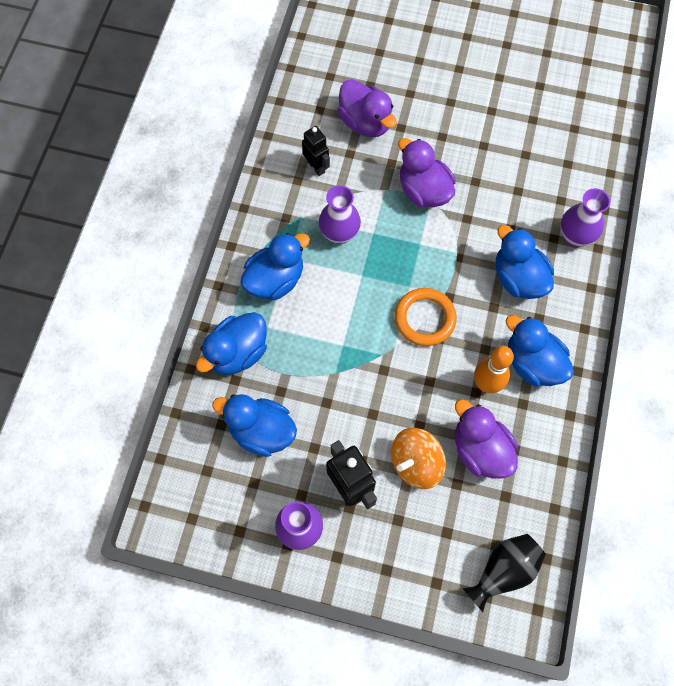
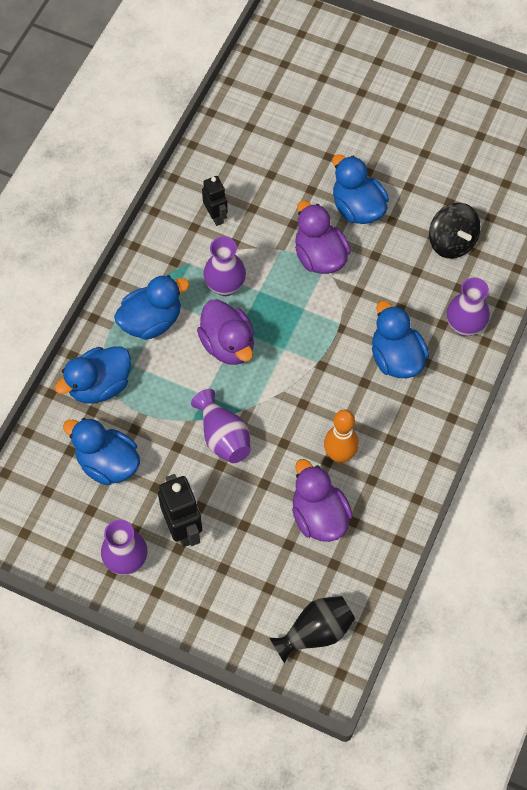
camera: 10 degrees right, 5 degrees down
purple duck [338,79,397,137] -> purple duck moved to [197,299,254,365]
orange spinning top [391,428,446,489] -> none
orange ring [395,288,457,346] -> none
blue duck [506,315,574,387] -> blue duck moved to [332,154,389,224]
none -> purple vase [191,389,251,463]
none -> black spinning top [429,203,480,259]

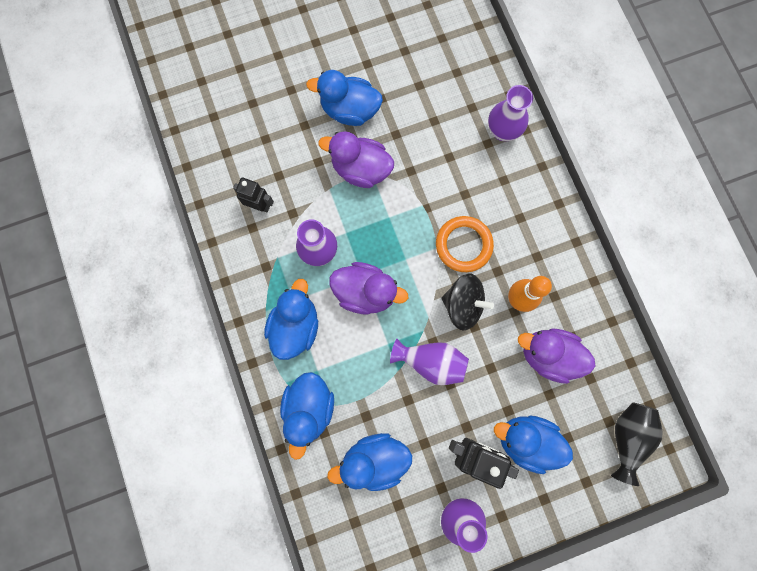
camera: 45 degrees left, 15 degrees up
blue duck [372,301,429,378] -> blue duck moved to [494,415,573,474]
black spinning top [429,203,480,259] -> black spinning top moved to [441,273,494,330]
none -> orange ring [436,216,494,272]

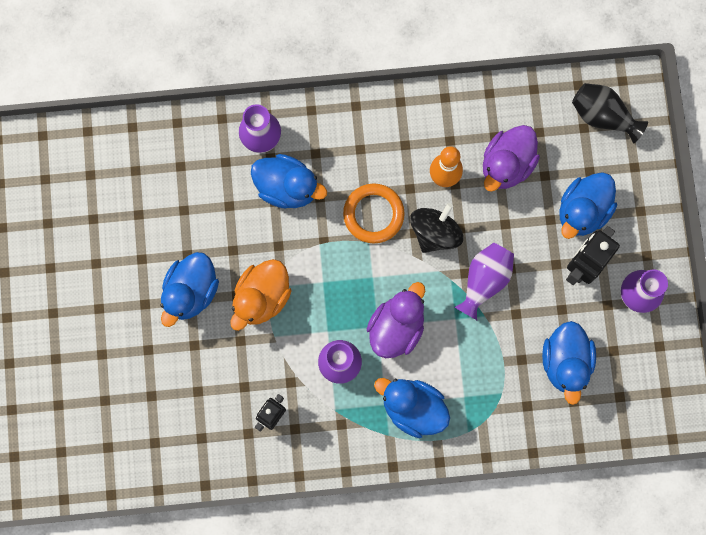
camera: 75 degrees left, 0 degrees up
blue duck [280,372,334,460] -> blue duck moved to [251,154,327,208]
purple duck [319,131,394,188] -> orange duck [230,259,291,331]

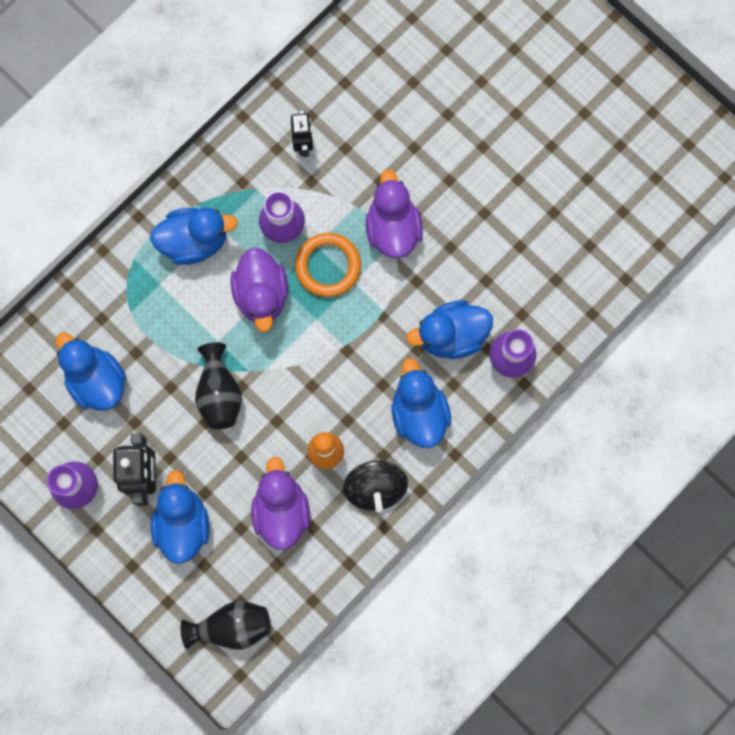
camera: 140 degrees right, 0 degrees up
blue duck [161,252,219,327] -> blue duck moved to [392,358,451,448]
orange duck [230,259,291,331] -> purple duck [366,169,423,258]
orange ring [343,183,405,243] -> orange ring moved to [295,233,361,297]
black spinning top [410,203,463,253] -> black spinning top moved to [343,461,408,512]
purple vase [455,243,514,320] -> black vase [195,342,242,429]

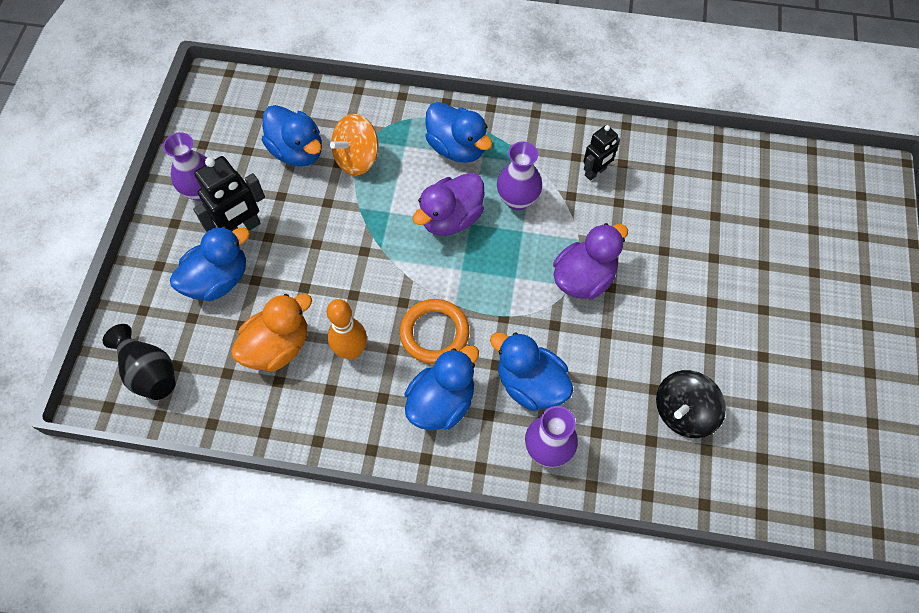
camera: 55 degrees right, 15 degrees down
blue duck [56,332,126,411] -> blue duck turned 120 degrees clockwise [262,105,322,167]
black vase [195,342,242,429] -> none
purple duck [251,457,310,550] -> orange duck [231,294,312,372]
orange ring [295,233,361,297] -> orange ring moved to [400,299,470,364]
black spinning top [343,461,408,512] -> black spinning top moved to [656,370,726,438]
none -> orange spinning top [330,114,378,176]

